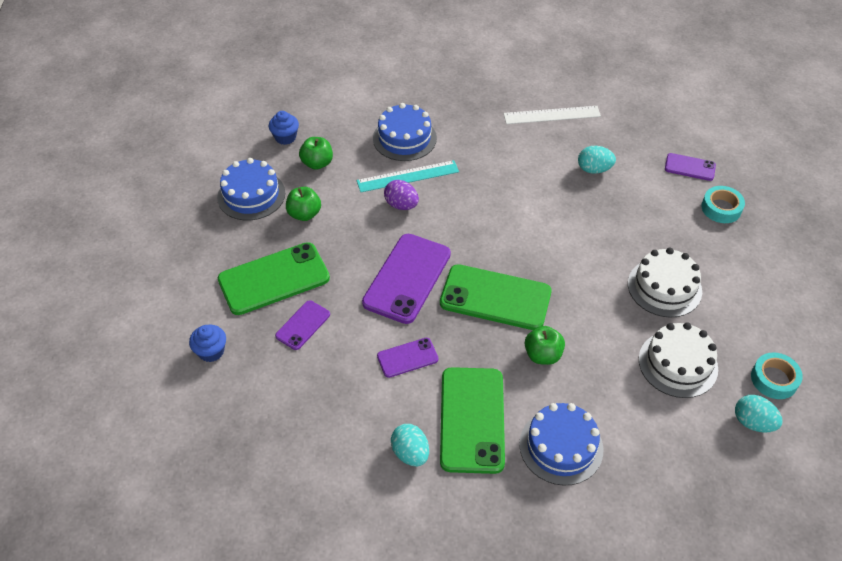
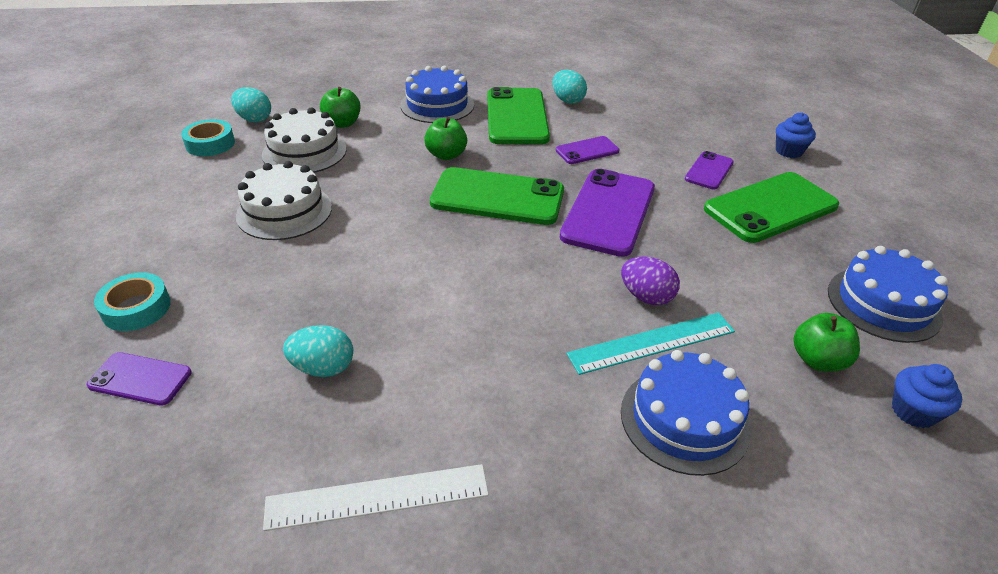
camera: 175 degrees right, 10 degrees down
green apple [286,187,321,221] -> green apple moved to [320,87,360,128]

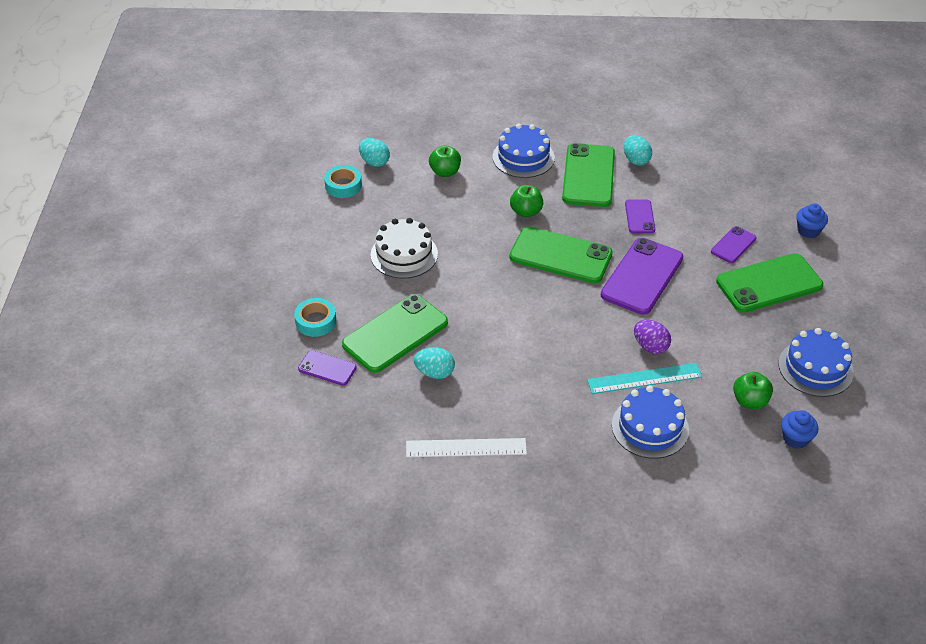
camera: 10 degrees right, 5 degrees up
white cake [262,107,346,173] -> none
purple phone [556,136,620,164] -> purple phone turned 75 degrees counterclockwise [625,199,655,233]
none -> green phone [342,294,448,373]

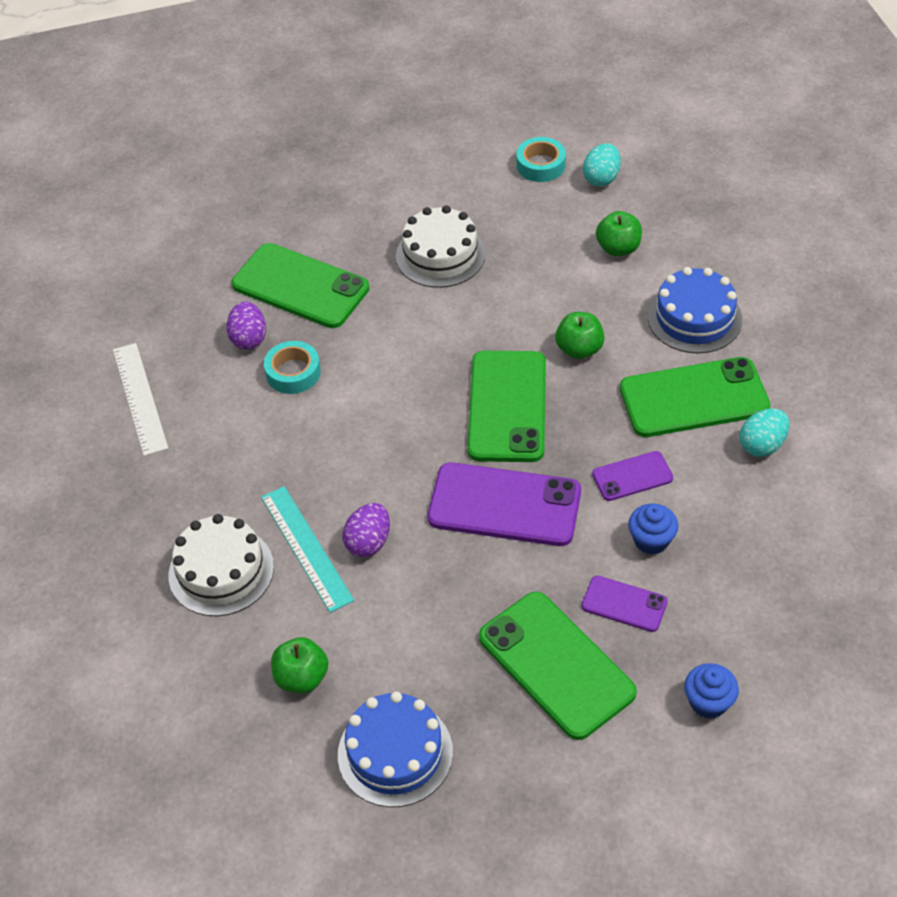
camera: 75 degrees right, 5 degrees up
turquoise tape [294,298,336,337] -> turquoise tape moved to [264,341,321,394]
purple phone [298,350,357,386] -> none
turquoise egg [414,347,455,379] -> purple egg [226,302,266,350]
blue cake [612,385,689,459] -> white cake [169,514,274,616]
blue cupcake [781,410,818,449] -> blue cupcake moved to [628,504,678,555]

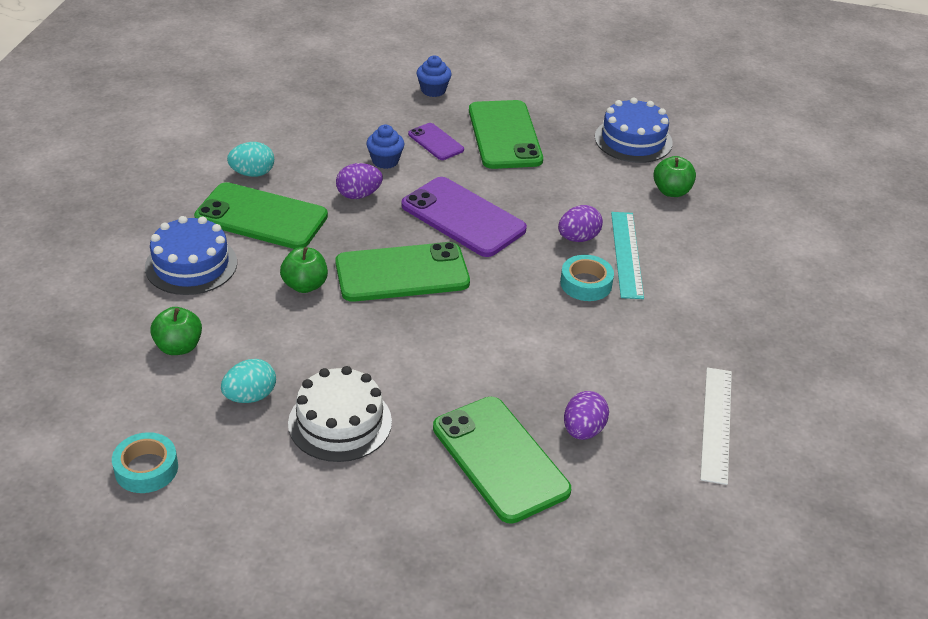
camera: 155 degrees left, 10 degrees down
white cake [169,514,274,616] -> none
turquoise tape [264,341,321,394] -> turquoise tape moved to [560,255,614,301]
green phone [467,351,546,462] -> green phone turned 45 degrees clockwise [335,242,470,302]
turquoise egg [583,143,621,187] -> turquoise egg moved to [221,359,276,403]
purple phone [592,451,673,501] -> purple egg [336,163,383,199]

